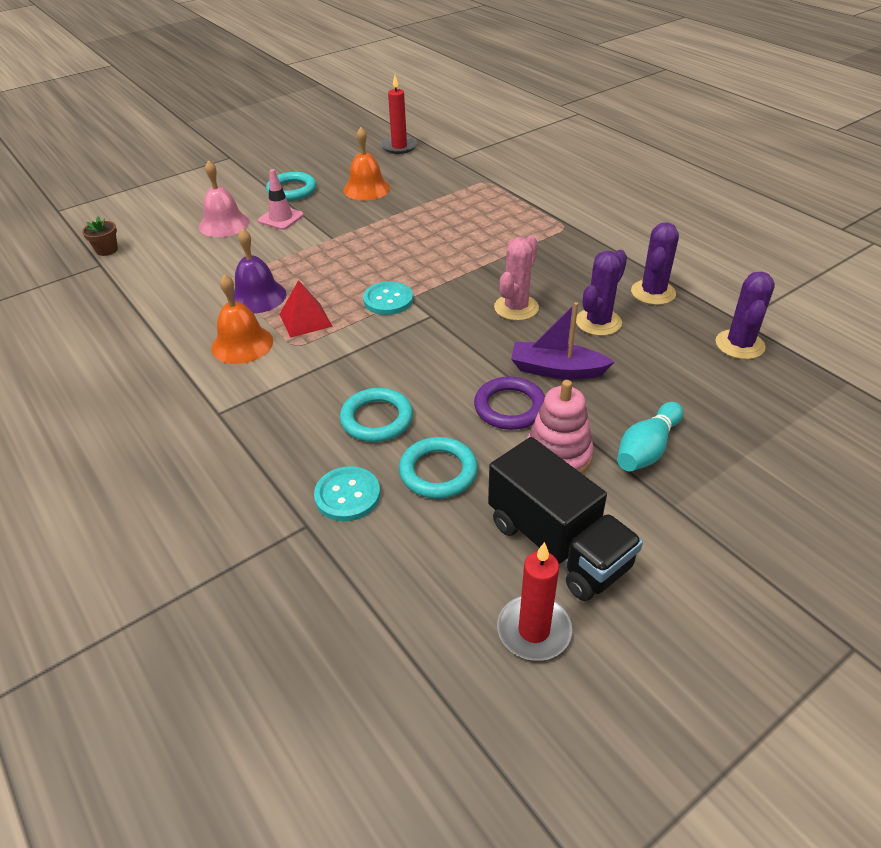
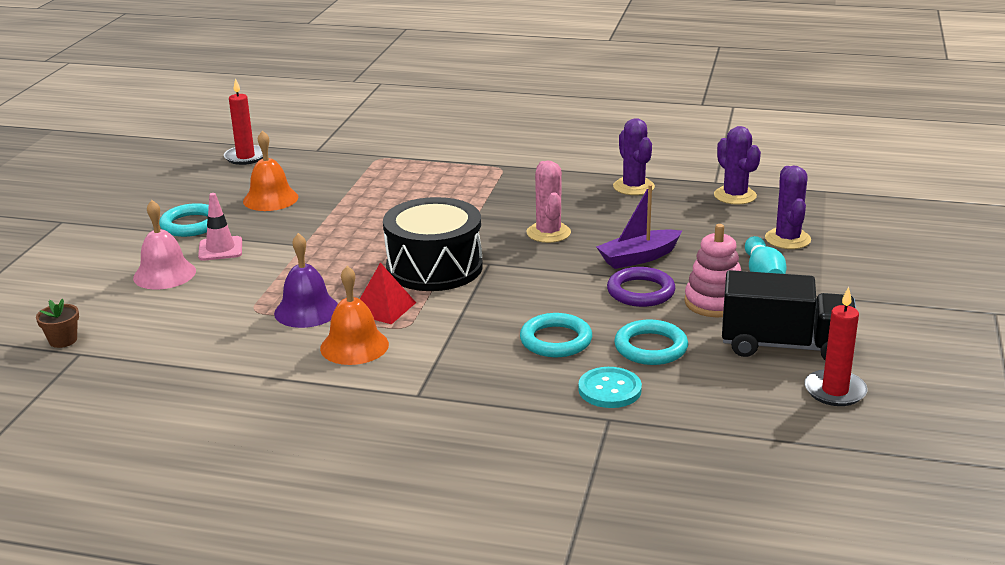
camera: 40 degrees left, 15 degrees down
turquoise button [363,281,413,315] -> black drum [383,197,483,291]
purple cactus [576,250,627,336] -> purple cactus moved to [765,166,811,249]

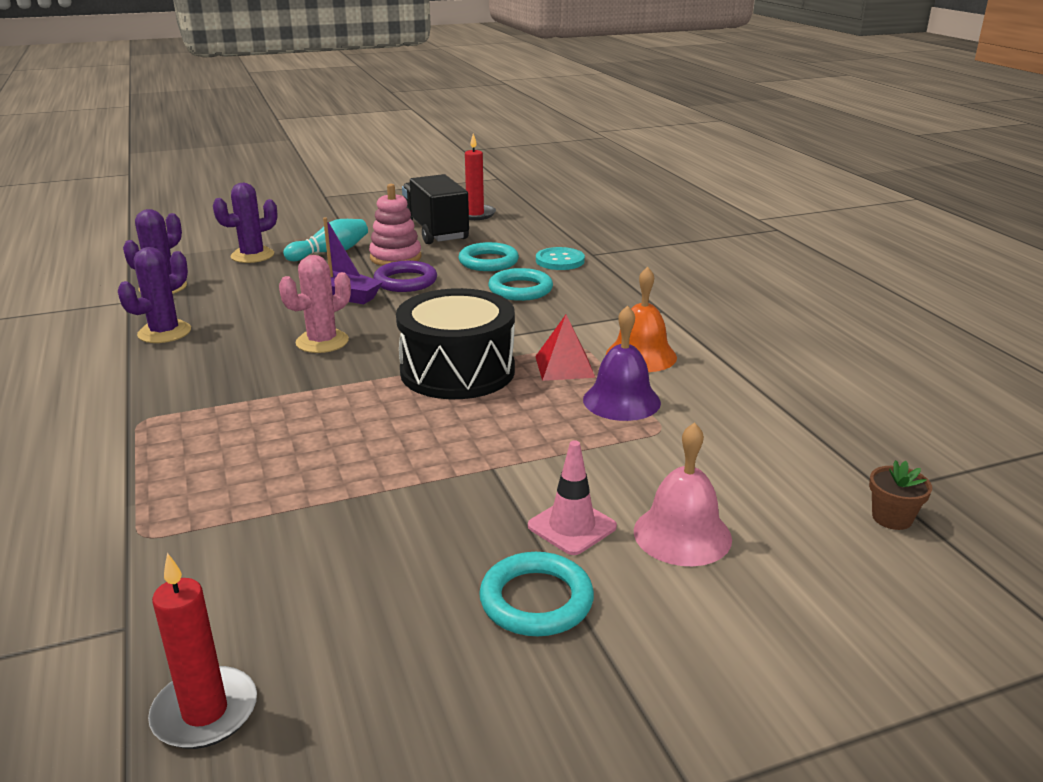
camera: 125 degrees left, 0 degrees up
orange bell [243,131,298,211] -> none

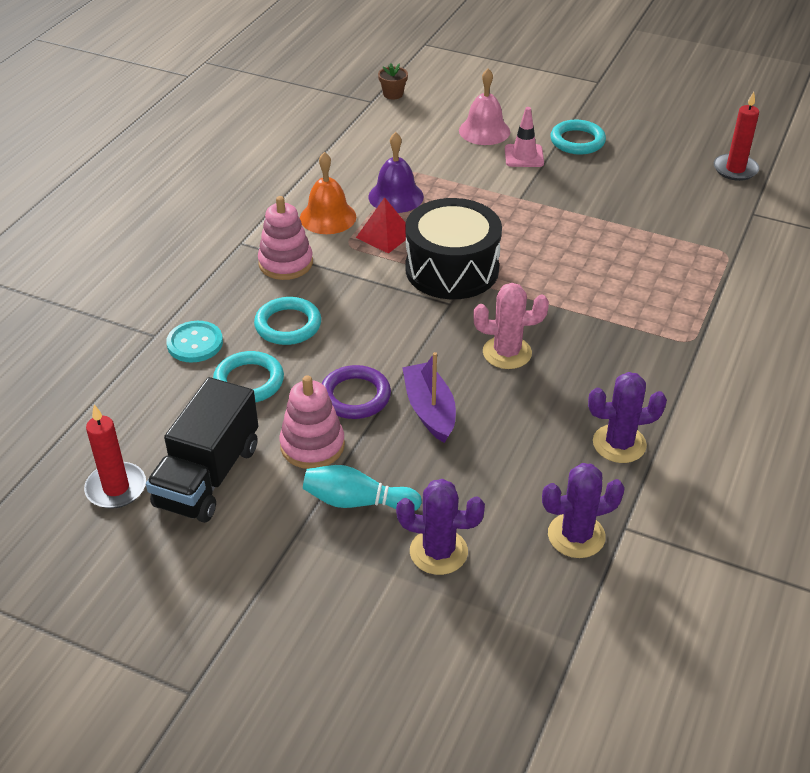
camera: 135 degrees left, 15 degrees up
none -> pink stacking toy [258,196,313,280]

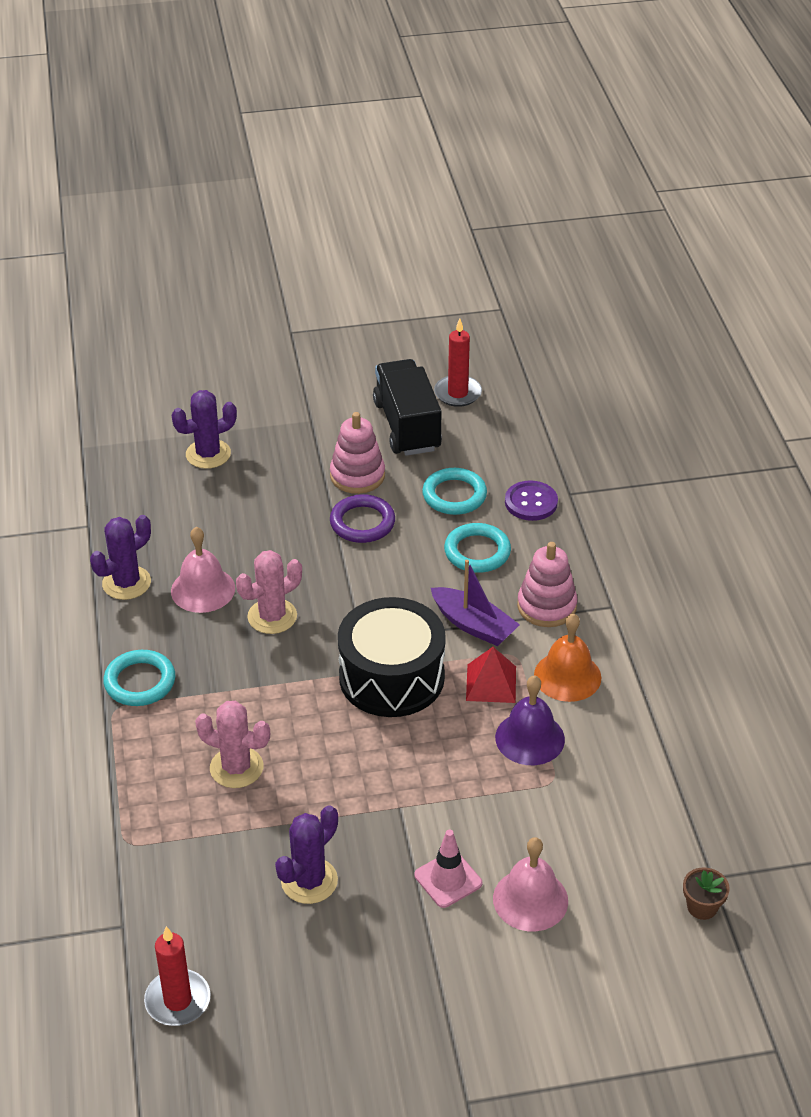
camera: 145 degrees right, 0 degrees up
turquoise button [166,321,223,362] -> purple button [505,481,558,521]
turquoise bowling pin [303,465,422,511] -> none
purple boat [402,352,456,443] -> purple boat moved to [431,560,520,646]
purple cactus [542,463,625,558] -> purple cactus moved to [275,805,338,904]
turquoise ring [550,120,606,155] -> turquoise ring moved to [103,650,175,706]
none -> pink bell [171,527,235,613]
none -> pink cactus [195,701,270,788]

